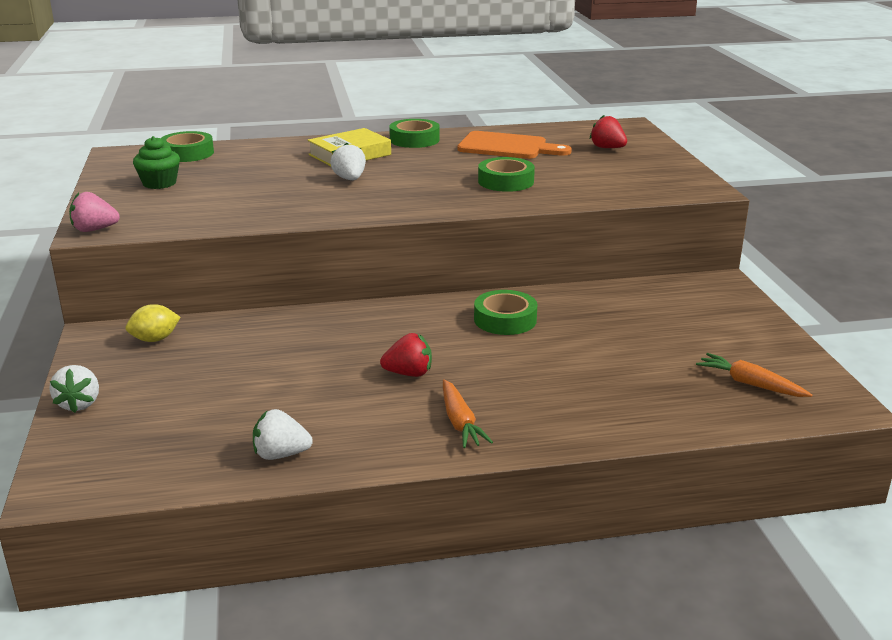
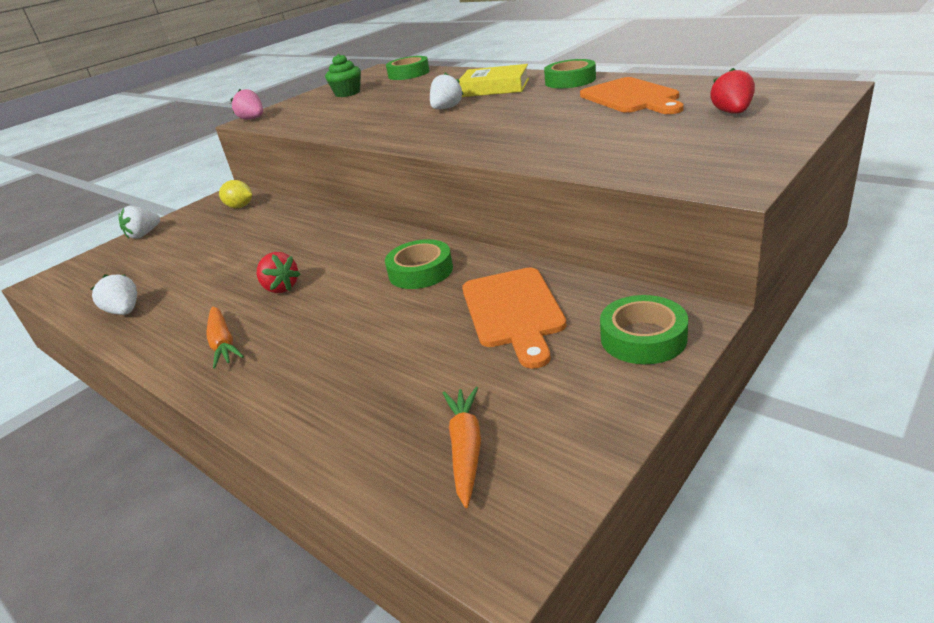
camera: 55 degrees right, 5 degrees up
orange carrot [443,379,493,448] -> orange carrot turned 60 degrees counterclockwise [207,307,244,369]
green tape [478,157,535,192] -> green tape moved to [600,295,688,364]
none -> orange cutting board [462,268,567,369]

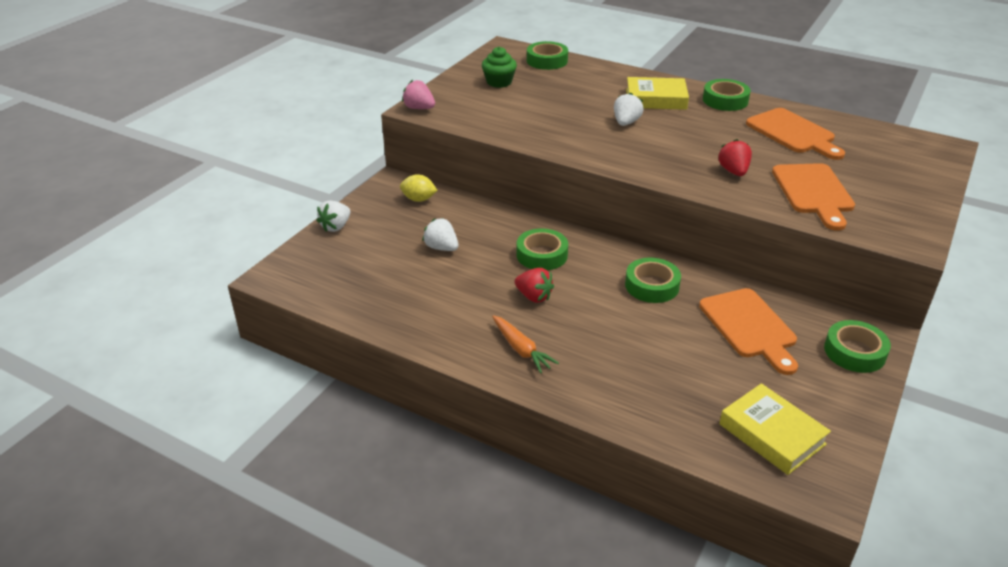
camera: 15 degrees left, 5 degrees up
white strawberry [91,274,137,315] -> white strawberry moved to [422,218,458,251]
orange carrot [443,387,481,508] -> yellow book [719,383,831,475]
red strawberry [710,68,755,113] -> red strawberry moved to [718,139,752,176]
none -> green tape [516,228,568,270]
none -> orange cutting board [772,163,855,231]

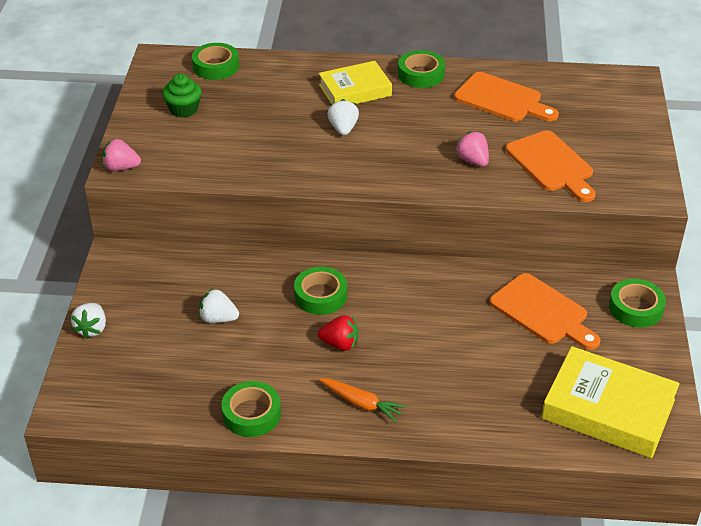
camera: 25 degrees left, 5 degrees up
yellow lemon [400,174,438,202] -> none
green tape [625,258,681,303] -> green tape moved to [221,381,281,437]
red strawberry [718,139,752,176] -> pink strawberry [455,131,489,167]
yellow book [719,383,831,475] -> yellow book [541,346,680,458], size x1.50

